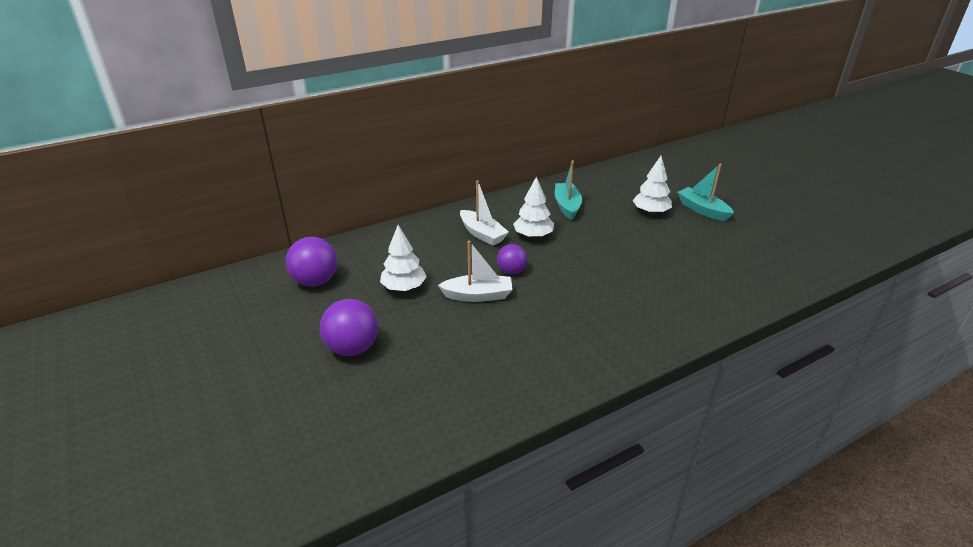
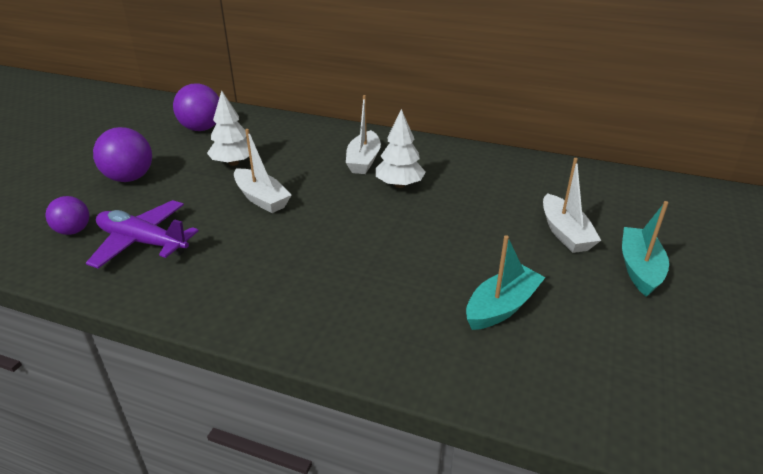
camera: 50 degrees right, 0 degrees up
purple ball [497,244,527,274] -> purple ball moved to [45,196,89,235]
turquoise boat [555,160,582,220] -> turquoise boat moved to [466,235,546,330]
white tree [633,156,672,215] -> white boat [543,158,601,253]
none -> purple plane [86,200,199,268]

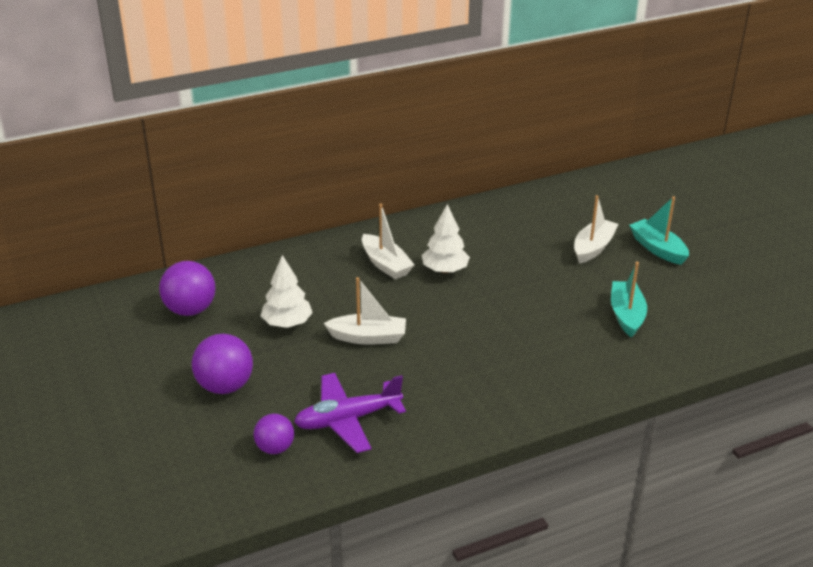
camera: 45 degrees left, 0 degrees up
white boat [543,158,601,253] -> white boat turned 90 degrees counterclockwise [574,195,619,264]

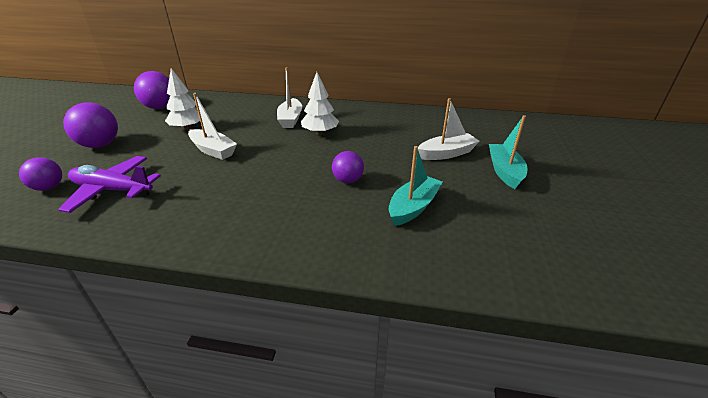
camera: 35 degrees right, 0 degrees up
none -> purple ball [332,151,364,183]

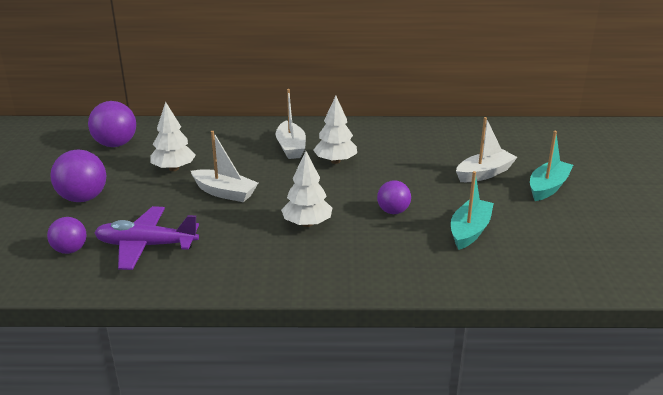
camera: 10 degrees left, 5 degrees down
turquoise boat [489,115,528,189] -> turquoise boat turned 45 degrees clockwise [530,131,573,201]
none -> white tree [281,151,332,227]

